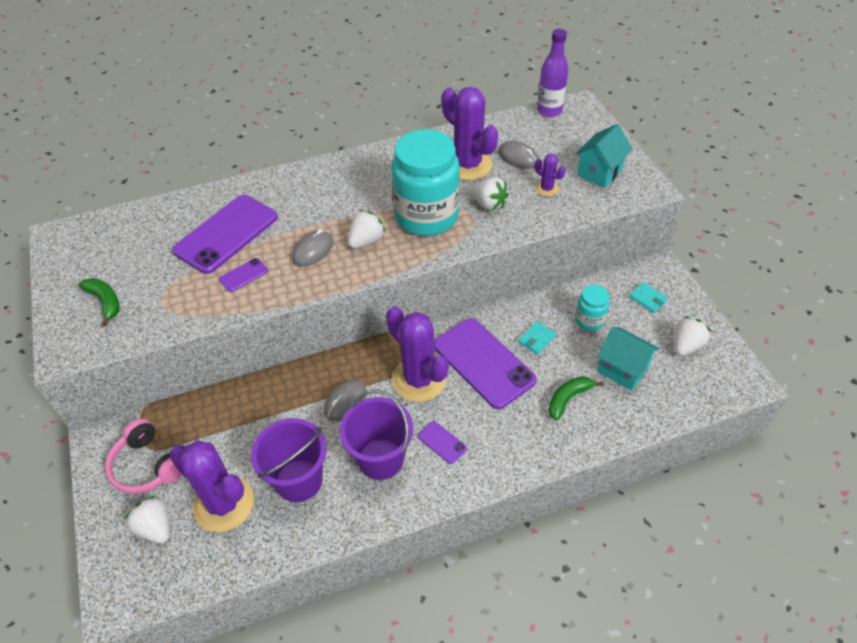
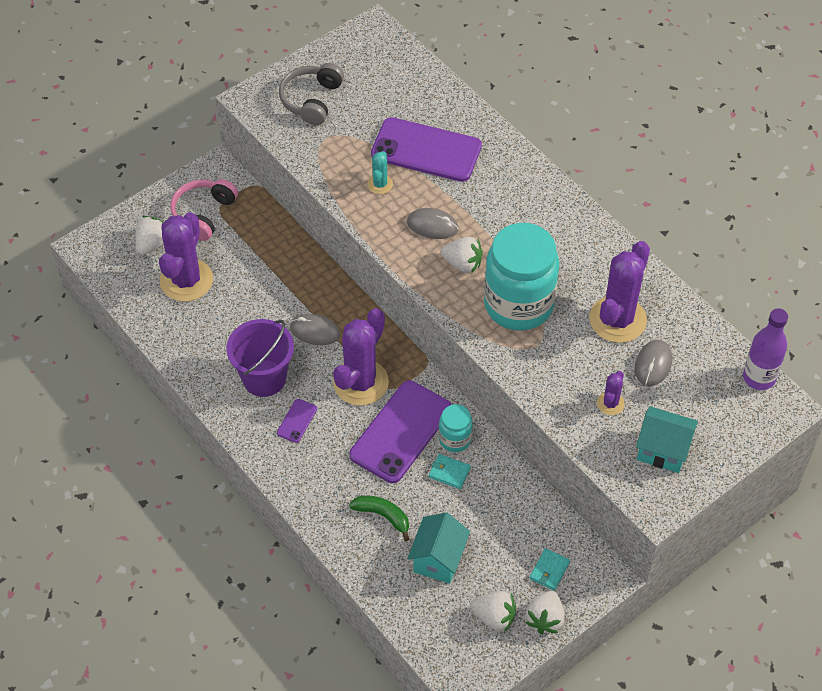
camera: 70 degrees right, 5 degrees up
green banana [79,278,120,326] -> grey headphones [279,63,344,125]
purple phone [219,258,268,292] -> turquoise cactus [367,151,393,194]
purple bucket [251,418,327,502] -> none
white strawberry [471,177,509,211] -> white strawberry moved to [526,591,565,634]
turquoise jar [575,285,610,331] -> turquoise jar moved to [439,404,473,452]

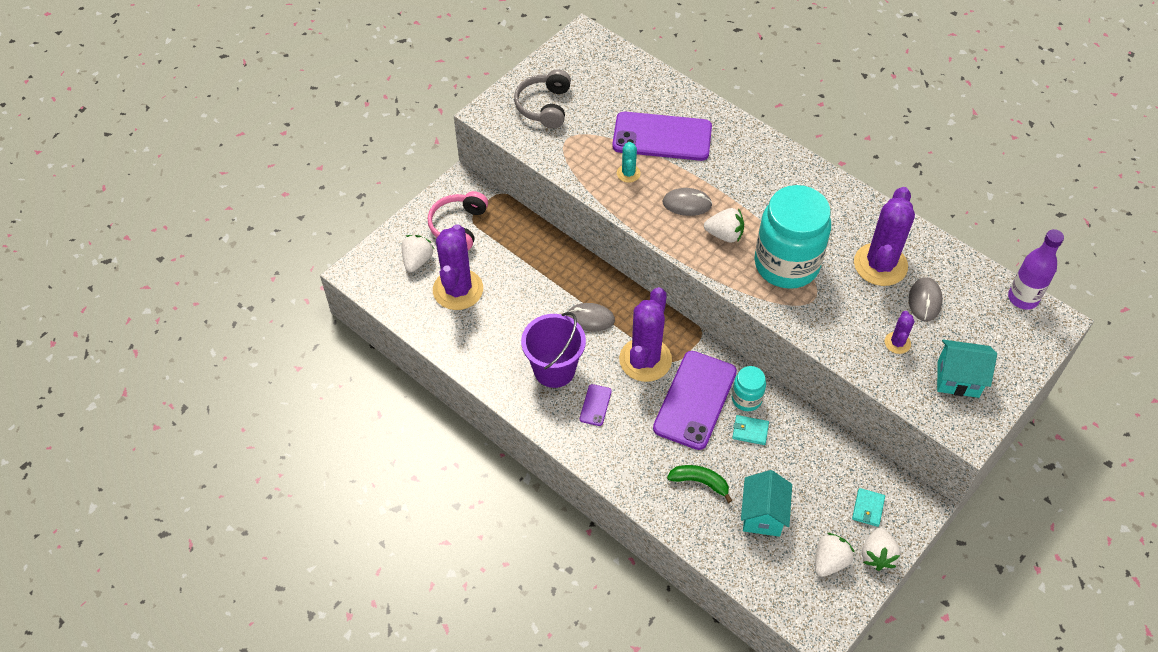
camera: 10 degrees left, 0 degrees up
white strawberry [470,591,516,632] -> white strawberry turned 60 degrees counterclockwise [815,533,854,577]

